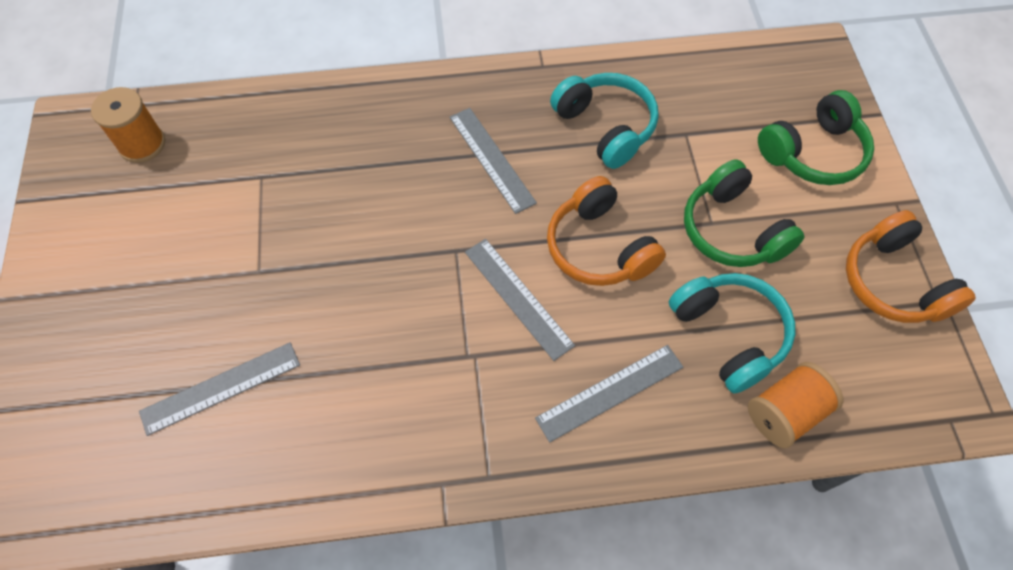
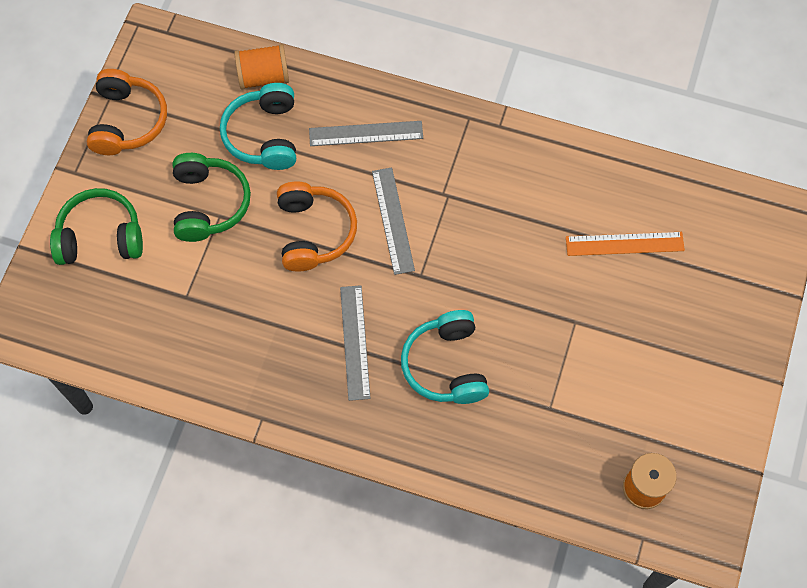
camera: 155 degrees left, 5 degrees up
grey ruler [139,342,300,436] -> orange ruler [566,232,685,256]
turquoise headphones [550,73,659,169] -> turquoise headphones moved to [401,310,489,404]

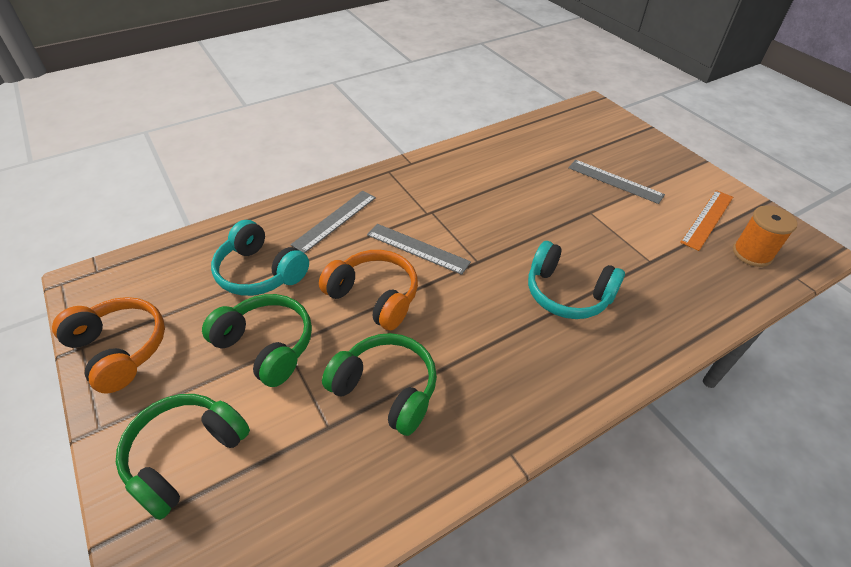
camera: 50 degrees left, 20 degrees down
orange spool [234,44,289,90] -> none
grey ruler [340,285,370,401] -> grey ruler moved to [568,160,665,204]
orange ruler [566,232,685,256] -> orange ruler moved to [680,190,733,251]
none -> green headphones [322,333,437,436]

